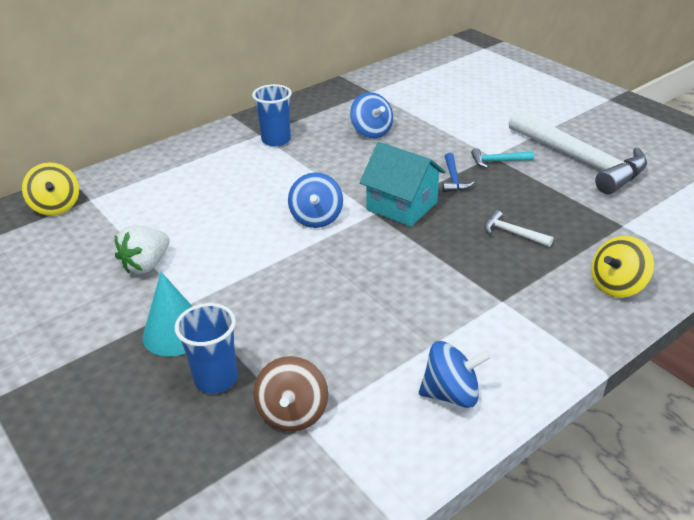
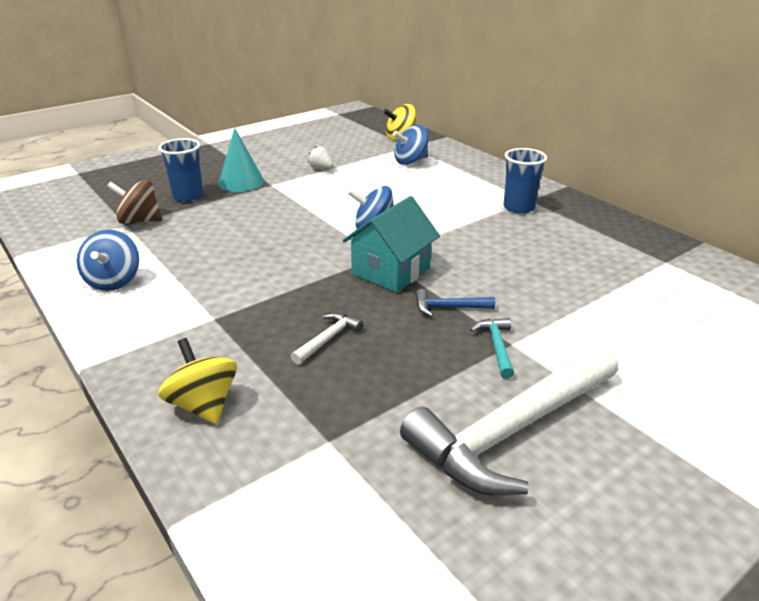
camera: 90 degrees right, 5 degrees down
white strawberry [115,225,170,274] -> white strawberry [308,146,334,170], size x0.63
blue spinning top [350,92,393,138] -> blue spinning top moved to [393,125,428,165]

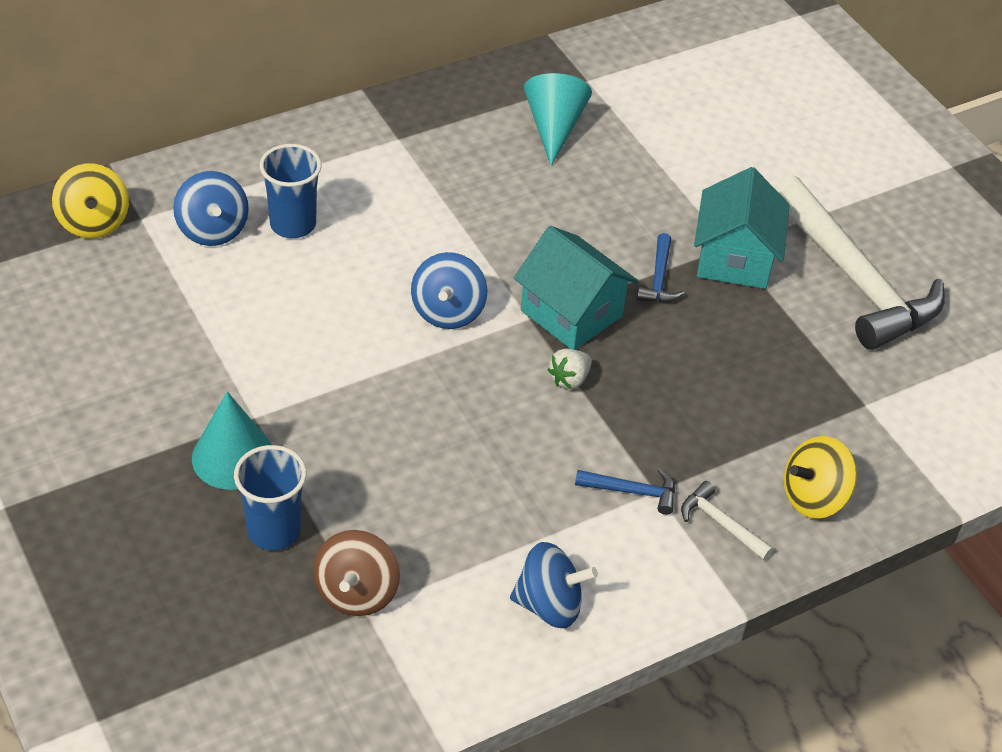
camera: 85 degrees left, 15 degrees up
white hammer [291,313,363,365] -> white hammer moved to [681,481,773,560]
white strawberry [308,146,334,170] -> white strawberry moved to [548,349,592,389]
turquoise hammer [470,318,514,379] -> turquoise house [694,167,790,289]
blue cup [504,148,547,214] -> blue cup moved to [260,144,322,238]
none -> turquoise cone [524,73,592,166]
none -> blue hammer [575,468,675,515]

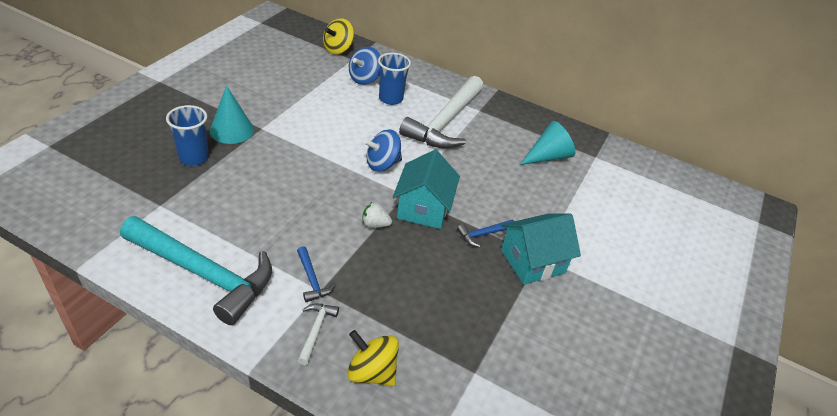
camera: 55 degrees right, 5 degrees down
brown spinning top [313,530,400,616] -> none
blue spinning top [510,542,598,628] -> turquoise hammer [120,216,272,325]
white hammer [774,175,945,350] -> white hammer moved to [399,76,484,149]

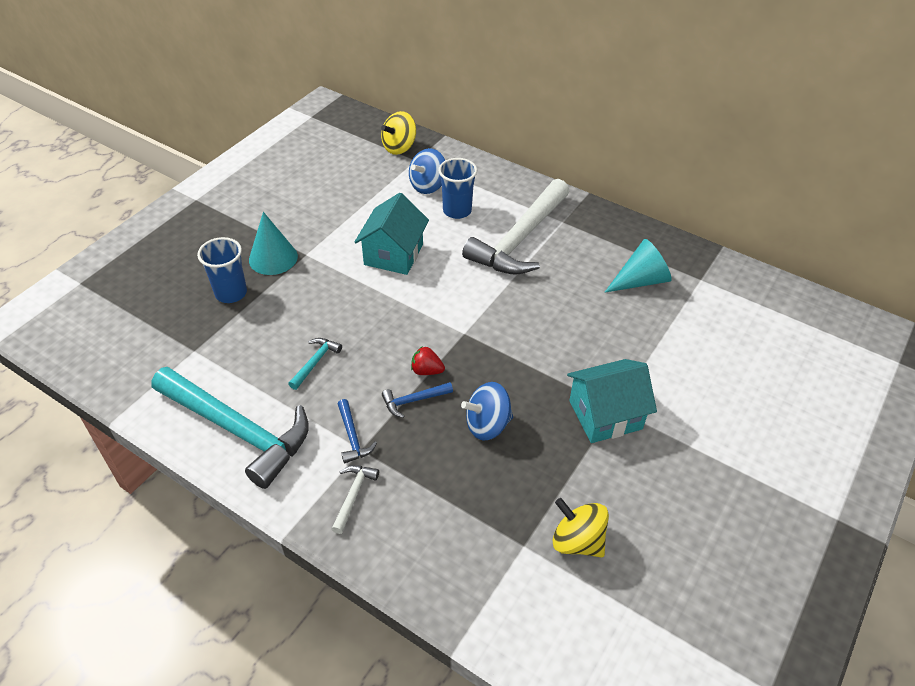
camera: 10 degrees right, 5 degrees up
yellow spinning top [347,330,399,386] -> yellow spinning top moved to [553,498,609,557]
white strawberry [362,202,392,228] -> red strawberry [411,347,445,375]
blue spinning top [364,129,402,172] -> blue spinning top moved to [461,382,513,441]
turquoise house [393,150,460,229] -> turquoise house moved to [355,193,429,275]
blue hammer [457,220,514,247] -> blue hammer moved to [382,382,453,418]
none -> turquoise hammer [288,338,342,390]

